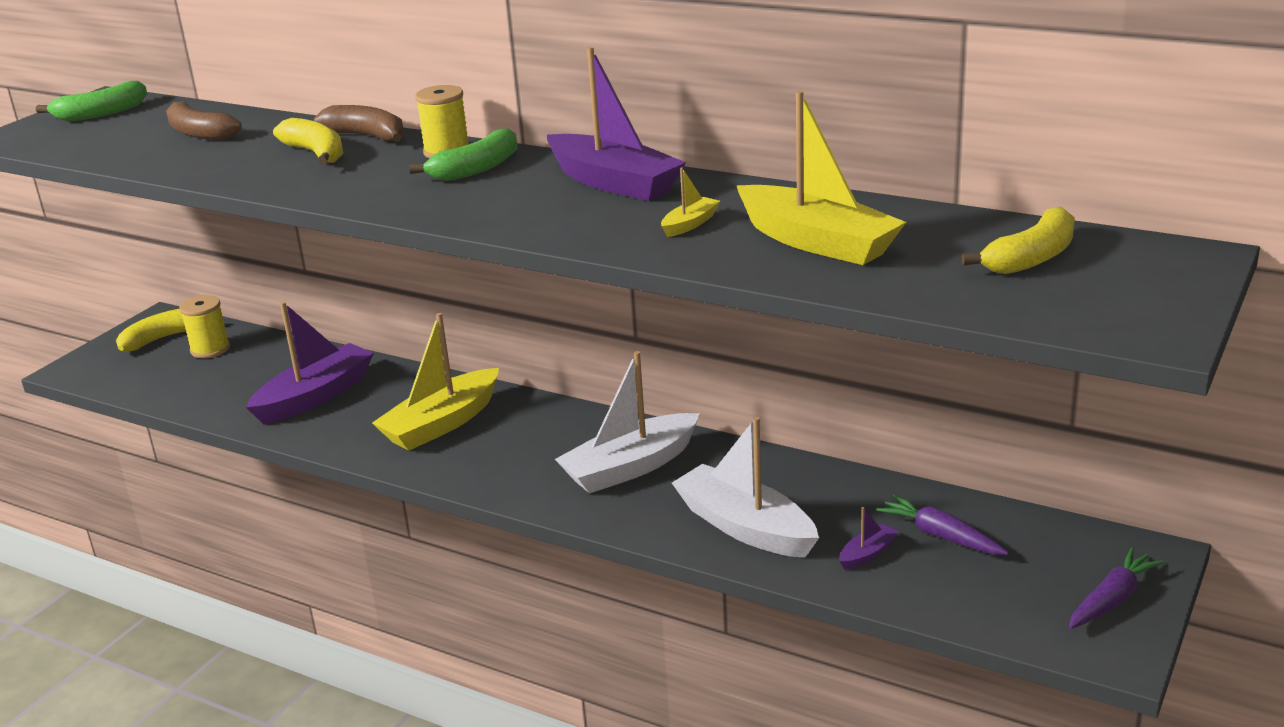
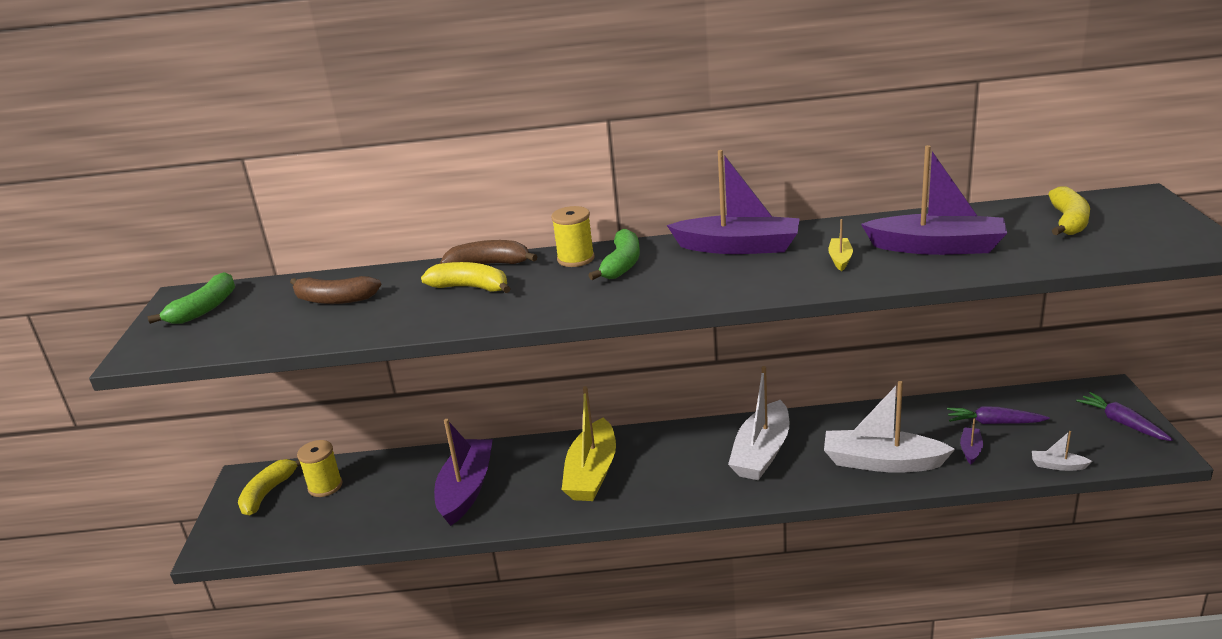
camera: 30 degrees left, 0 degrees up
yellow boat [736,91,906,265] -> purple boat [861,145,1007,255]
purple carrot [1069,548,1164,629] -> purple carrot turned 45 degrees counterclockwise [1076,392,1173,441]
none -> white boat [1032,431,1093,471]

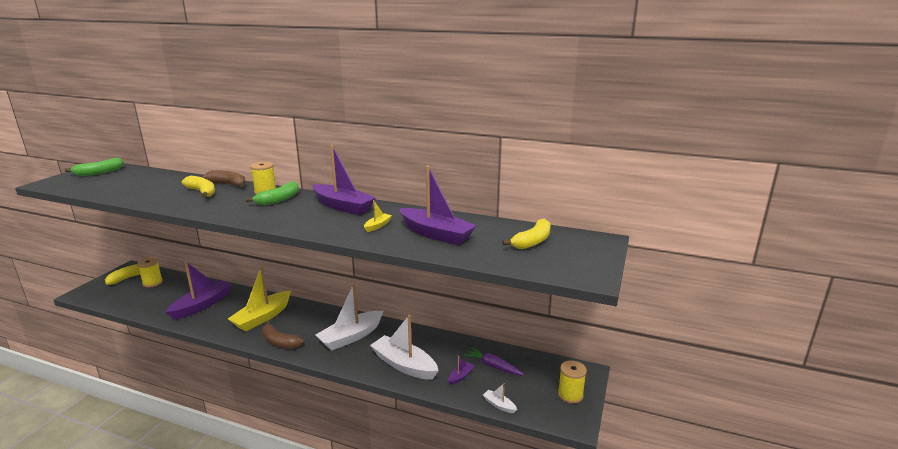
camera: 20 degrees right, 5 degrees down
brown banana [290,276,381,304] -> brown banana moved to [262,321,304,348]
purple carrot [1076,392,1173,441] -> yellow spool [558,360,587,404]

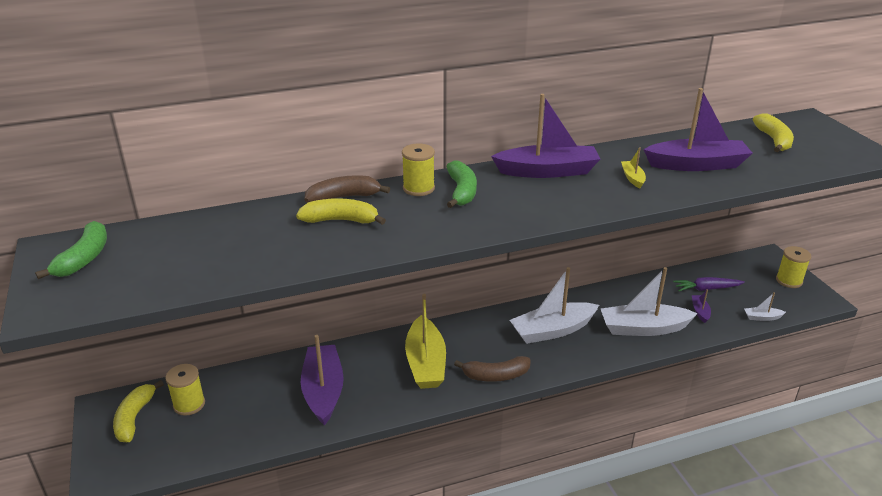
camera: 40 degrees left, 10 degrees up
white boat [316,284,383,351] -> white boat turned 60 degrees clockwise [510,267,599,344]

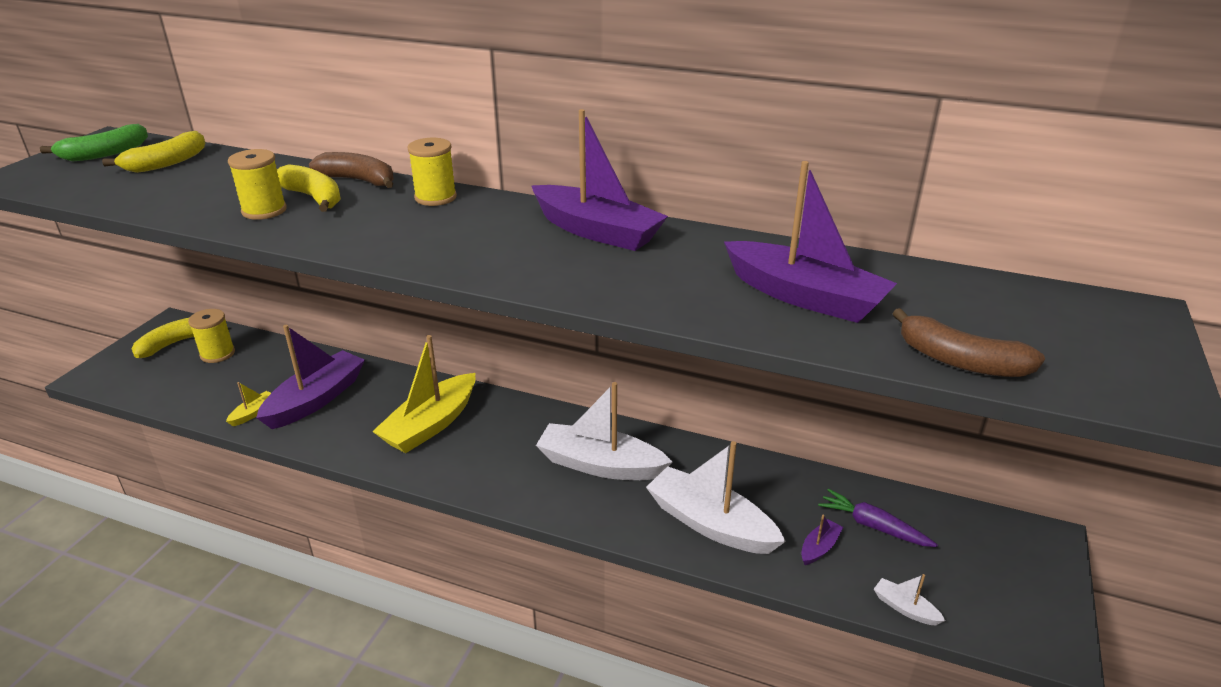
camera: 40 degrees right, 0 degrees up
green banana [446,160,477,208] -> none
brown banana [454,356,530,382] -> brown banana moved to [892,308,1045,377]
yellow boat [621,148,646,188] -> yellow boat moved to [226,382,271,426]
yellow banana [753,114,794,152] -> yellow banana moved to [102,131,205,173]
yellow spool [776,246,811,288] -> yellow spool moved to [228,149,286,220]

